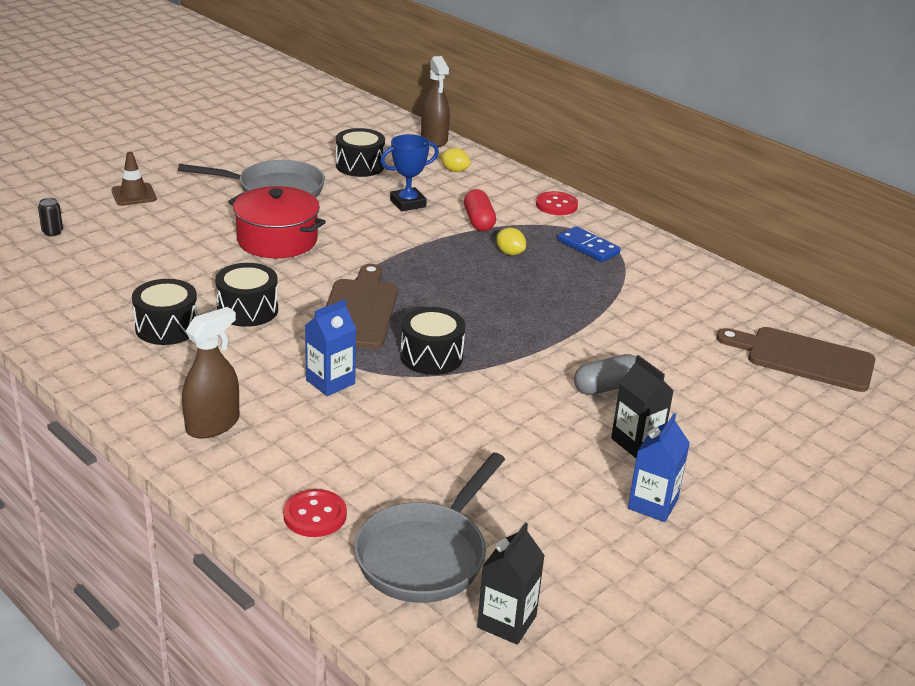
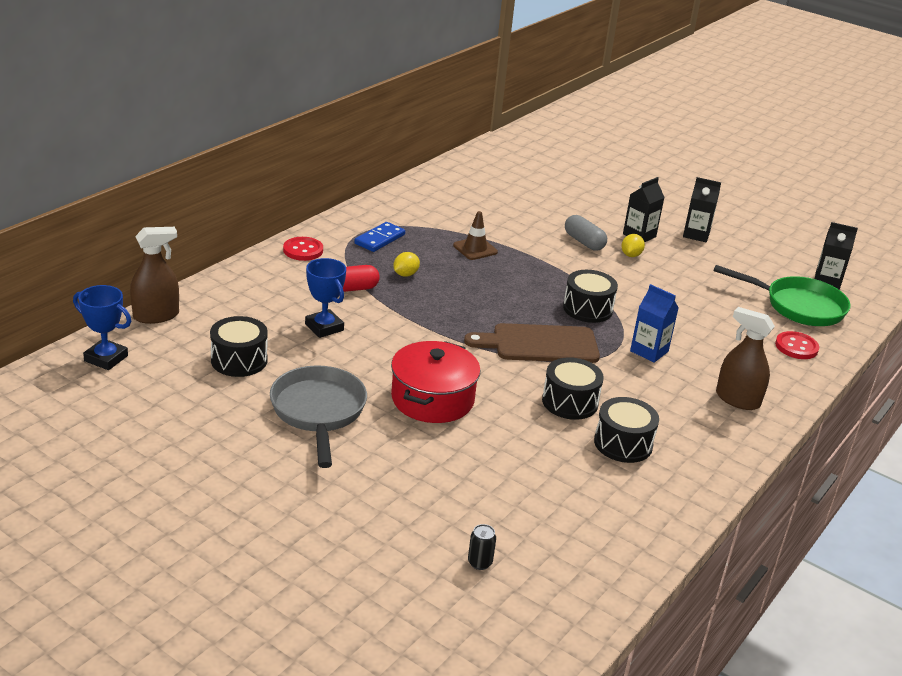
camera: 100 degrees left, 0 degrees up
brown traffic cone [111,152,157,206] -> brown traffic cone moved to [453,211,498,260]
grey pan [354,453,505,603] -> green pan [713,265,850,326]
yellow lemon [440,148,471,172] -> yellow lemon moved to [621,234,645,257]
blue carton [628,413,690,522] -> black carton [683,177,721,242]
brown cutting board [717,327,875,392] -> none
none -> blue trophy [73,285,131,370]

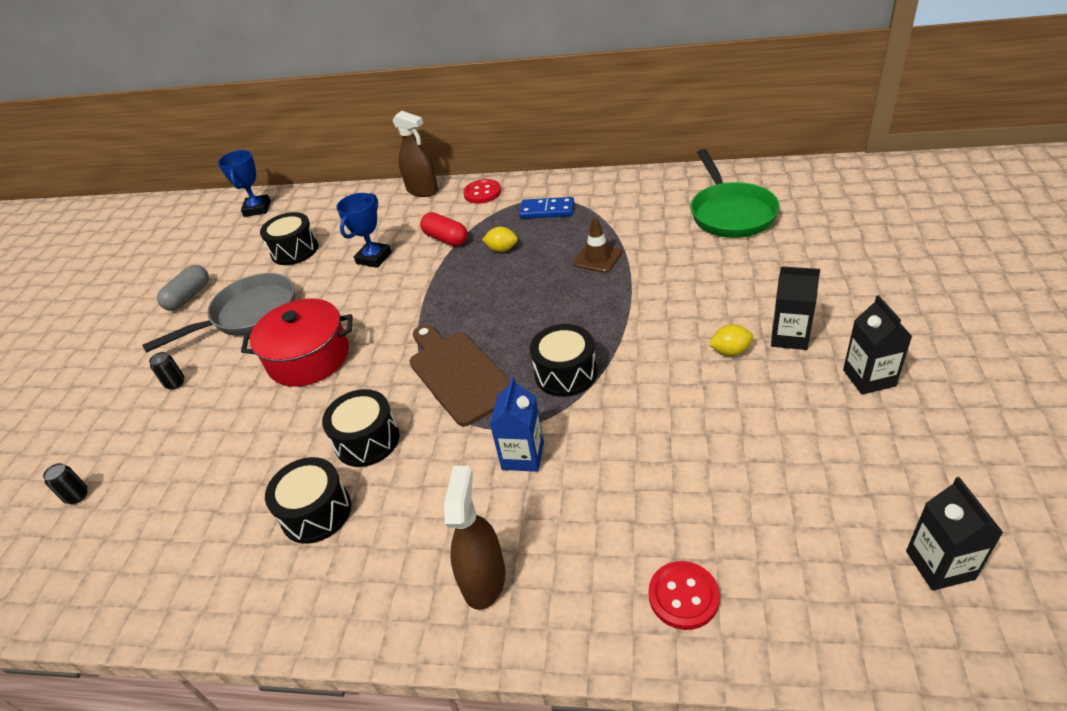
camera: 70 degrees right, 10 degrees up
brown spray bottle [130,227,179,324] -> brown spray bottle moved to [393,111,438,197]
grey capsule [565,215,607,251] -> grey capsule moved to [157,265,209,311]
green pan [713,265,850,326] -> green pan moved to [691,149,780,238]
none -> black can [149,352,184,390]

